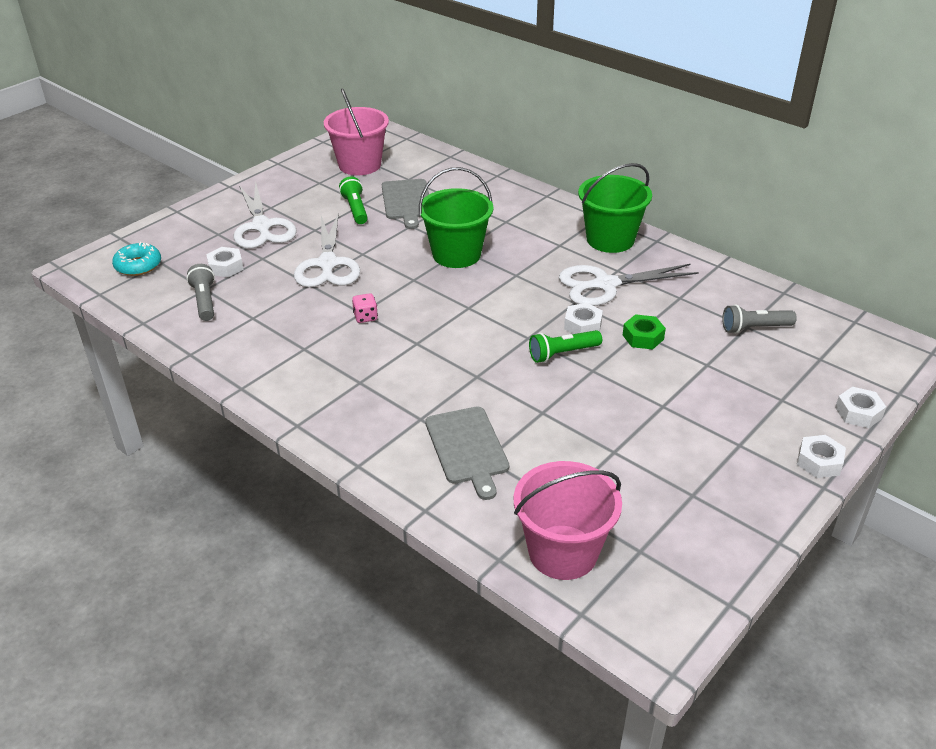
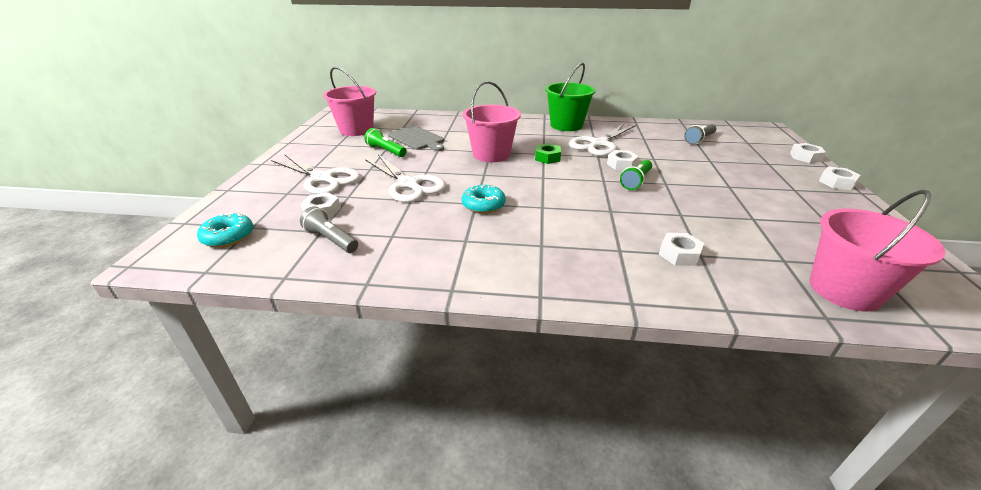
camera: 35 degrees left, 5 degrees down
pink dice [352,293,378,323] -> turquoise donut [462,184,506,214]
green bucket [419,167,493,268] -> pink bucket [463,81,521,162]
grey cutting board [425,406,509,500] -> white nut [659,233,704,266]
green nut [623,314,666,350] -> green nut moved to [535,143,561,164]

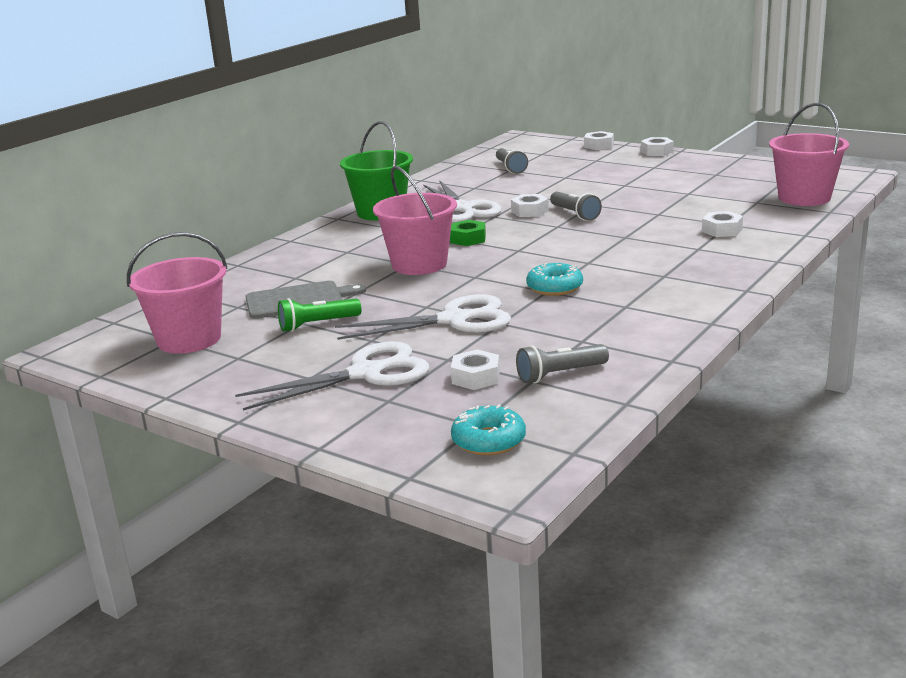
camera: 60 degrees left, 10 degrees down
green flashlight [620,160,652,190] -> grey flashlight [550,192,602,221]

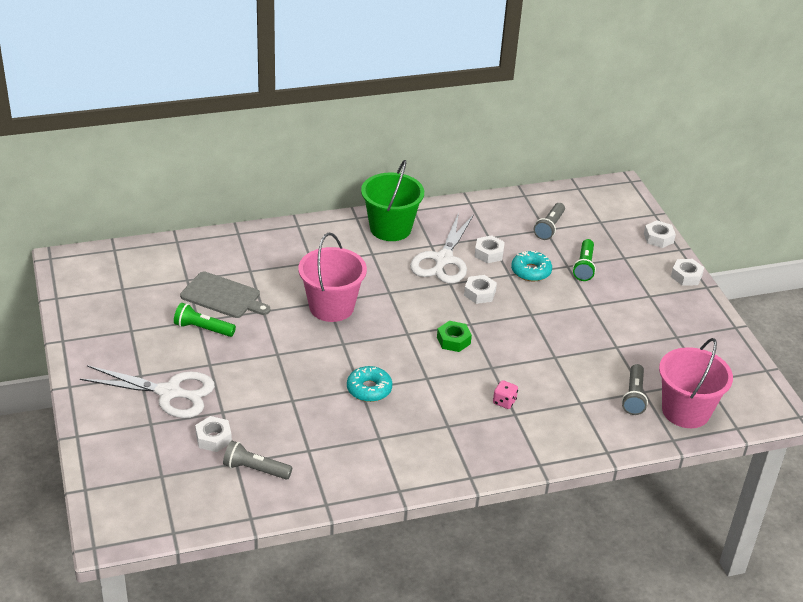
camera: 35 degrees right, 15 degrees up
pink bucket [127,232,227,353] -> none
white scissors [335,294,511,340] -> none
green nut [450,220,486,246] -> green nut moved to [437,321,472,352]
turquoise donut [451,405,526,456] -> turquoise donut moved to [511,251,552,281]
grey flashlight [550,192,602,221] -> grey flashlight moved to [622,364,648,415]
white nut [702,211,743,237] -> white nut moved to [474,235,505,263]
none -> pink dice [493,380,518,409]
none -> green flashlight [573,239,596,281]

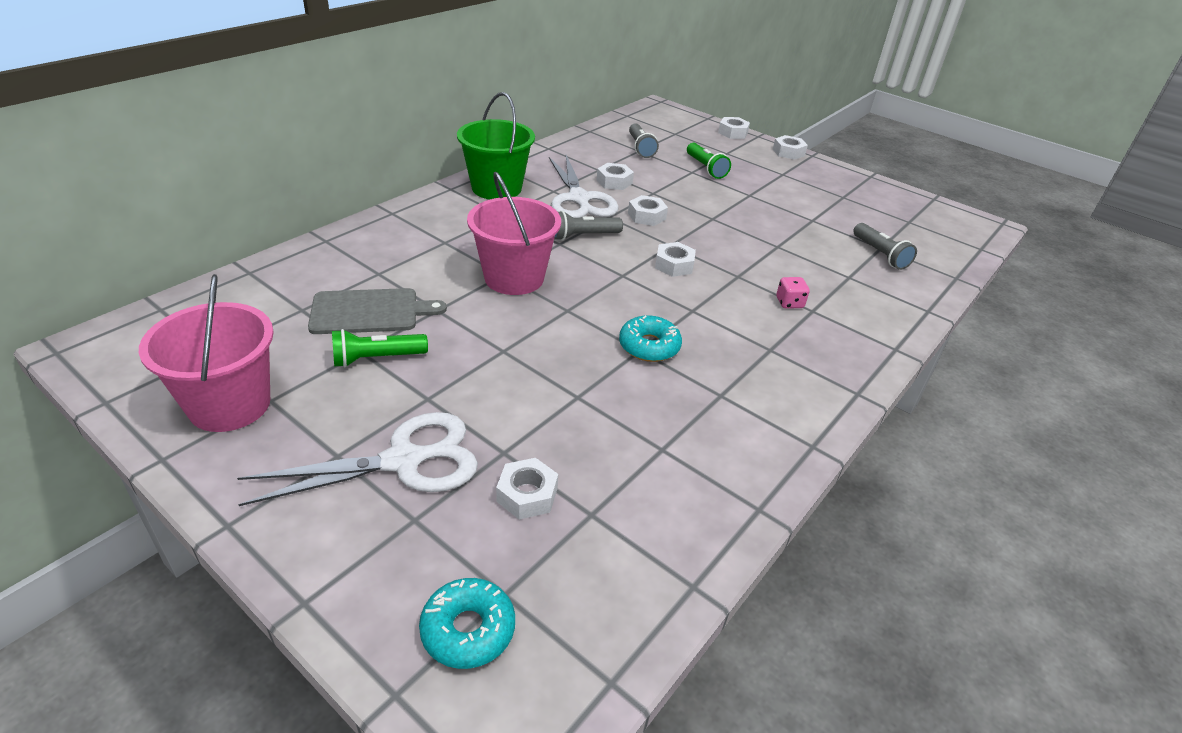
camera: 35 degrees left, 0 degrees up
grey flashlight [223,441,292,480] -> grey flashlight moved to [554,211,623,241]
green nut [437,321,472,352] -> white nut [655,242,696,277]
turquoise donut [511,251,552,281] -> turquoise donut moved to [419,578,515,669]
pink bucket [659,338,733,428] -> pink bucket moved to [139,274,274,432]

